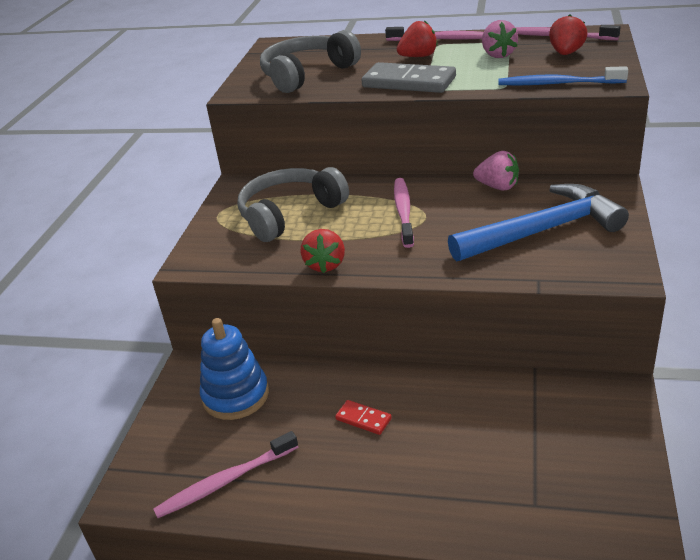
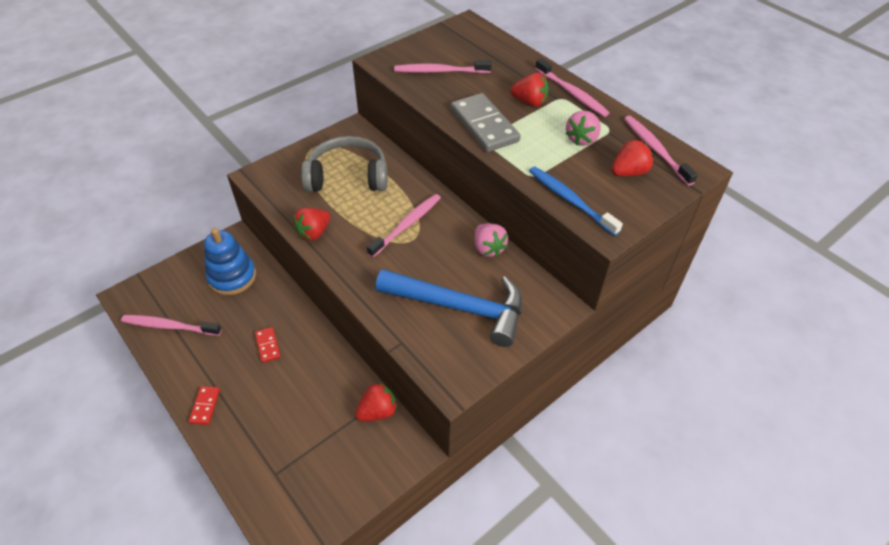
camera: 35 degrees right, 15 degrees up
grey headphones [260,30,361,93] -> pink toothbrush [394,60,491,73]
none -> red domino [189,386,220,425]
none -> red strawberry [355,382,397,421]

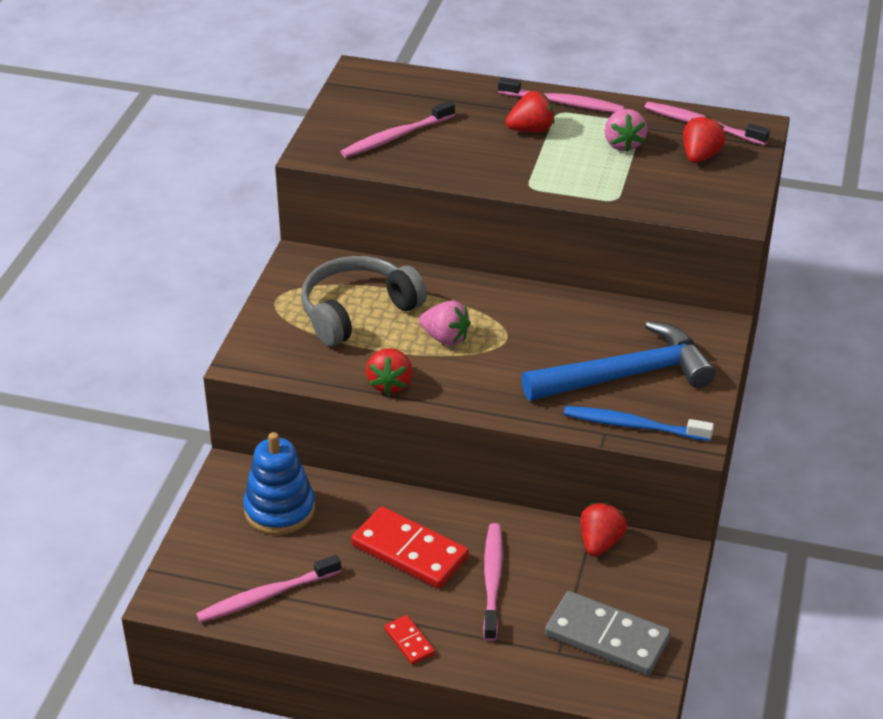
camera: 35 degrees left, 10 degrees down
red domino [255,327,280,363] -> red domino [351,506,469,589], size x2.07
pink toothbrush [367,194,441,257] -> pink toothbrush moved to [483,523,503,641]
grey domino [451,93,520,152] -> grey domino moved to [545,591,671,675]
pink strawberry [475,223,508,257] -> pink strawberry moved to [419,300,471,346]
blue toothbrush [529,166,623,236] -> blue toothbrush moved to [564,406,714,441]

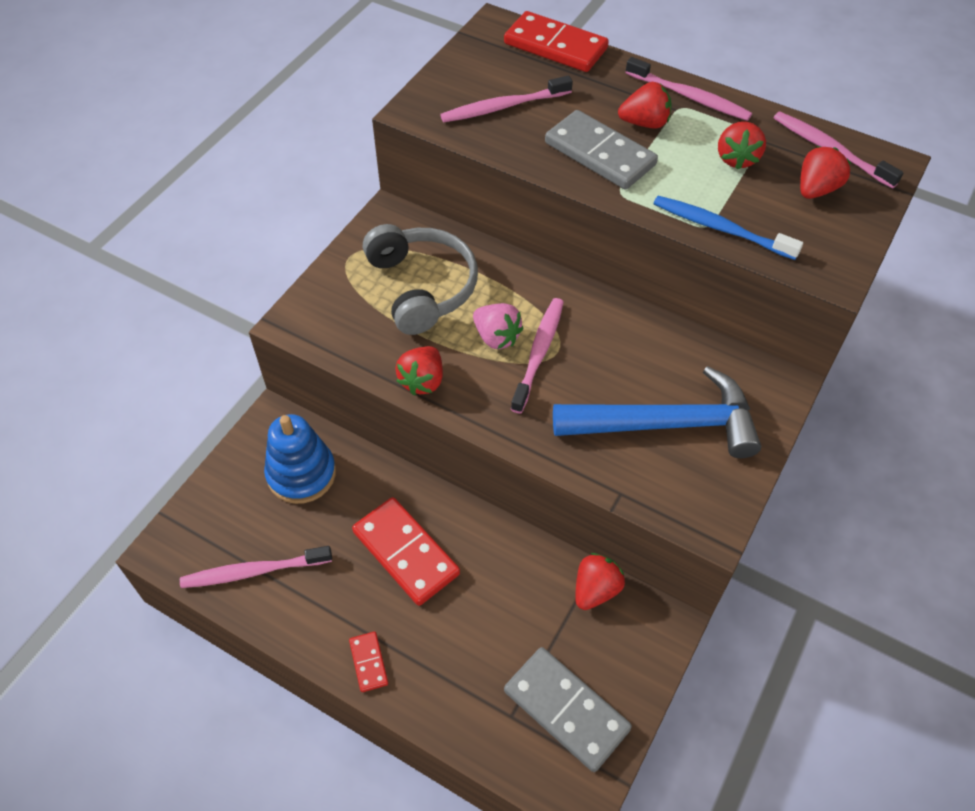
camera: 15 degrees right, 15 degrees up
grey headphones [301,256,427,346] -> grey headphones turned 90 degrees clockwise [363,224,478,335]
pink toothbrush [483,523,503,641] -> pink toothbrush moved to [511,298,564,413]
blue toothbrush [564,406,714,441] -> blue toothbrush moved to [654,196,803,260]
pink strawberry [605,109,647,152] -> red strawberry [718,121,766,170]
none -> red domino [504,11,609,72]
none -> grey domino [545,110,658,190]

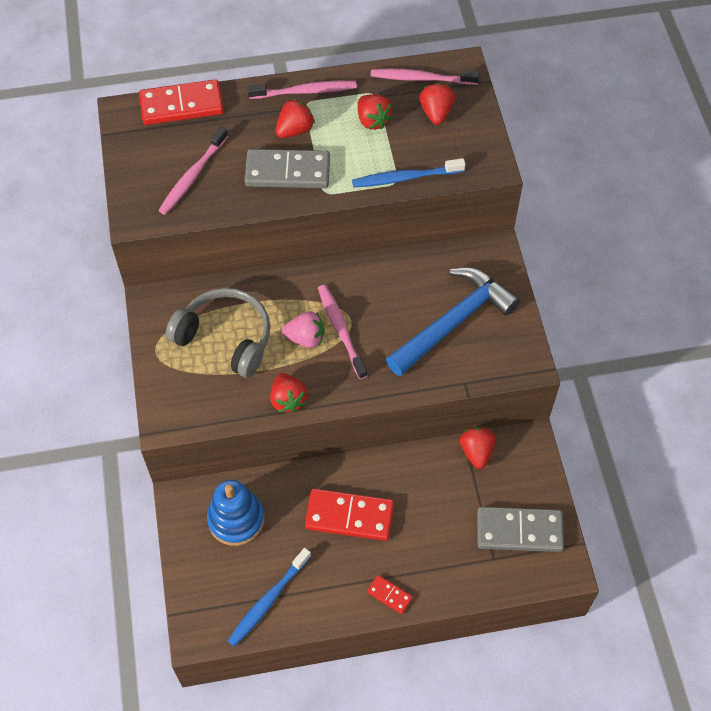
camera: 40 degrees left, 5 degrees up
pink toothbrush [180,546,332,588] -> blue toothbrush [227,548,311,647]

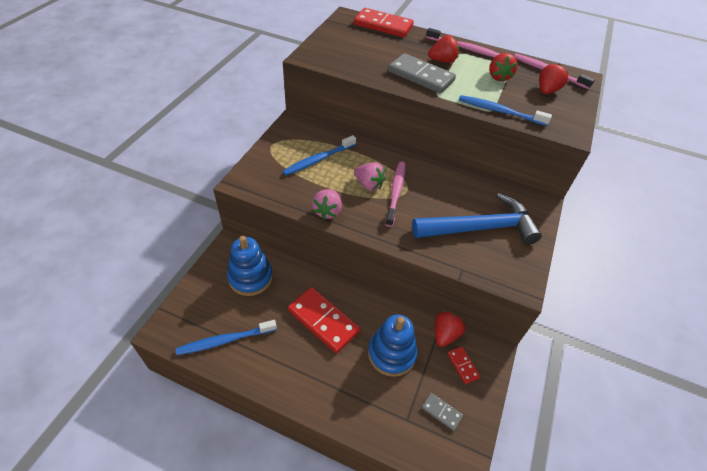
camera: 30 degrees right, 10 degrees down
pink toothbrush [158,127,228,215] -> none
grey headphones [166,288,271,378] -> blue toothbrush [283,135,356,176]
red strawberry [270,373,308,413] -> pink strawberry [312,189,342,219]
red domino [367,575,413,614] -> red domino moved to [447,346,480,384]
grey domino [477,507,564,552] -> grey domino [421,393,463,431], size x0.48
none -> blue stacking toy [368,315,417,377]

